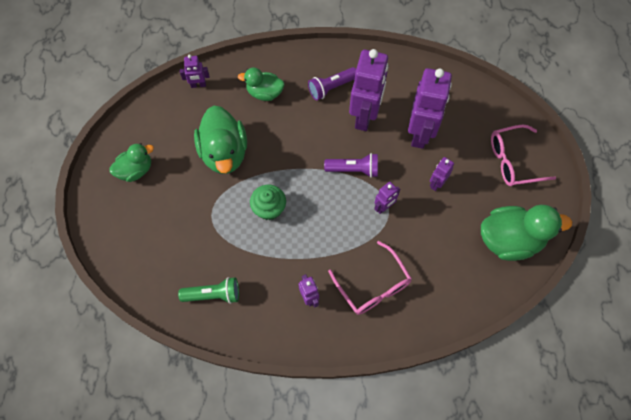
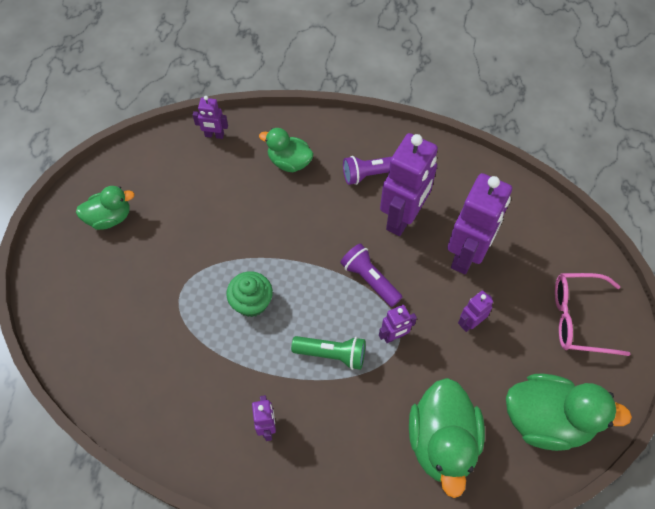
camera: 15 degrees right, 5 degrees down
green flashlight [178,277,239,304] -> green flashlight moved to [291,336,365,370]
green duck [194,105,247,174] -> green duck moved to [409,378,485,498]
purple flashlight [324,153,378,178] -> purple flashlight turned 150 degrees counterclockwise [340,243,402,307]
pink glasses [328,241,412,315] -> none

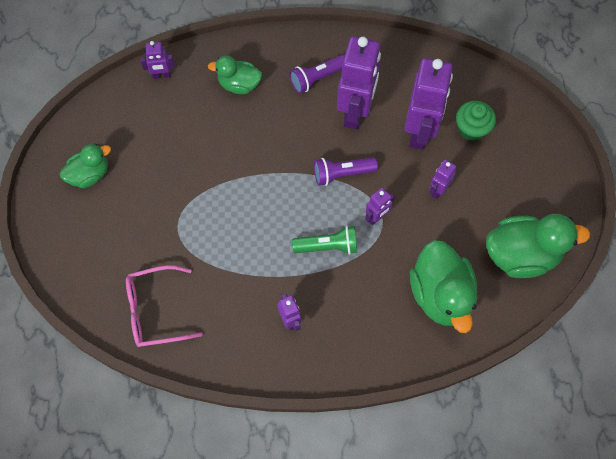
camera: 15 degrees left, 5 degrees up
green cupcake [226,271,273,317] -> green cupcake moved to [456,101,496,141]
purple flashlight [340,243,402,307] -> purple flashlight turned 45 degrees counterclockwise [314,157,378,186]
pink glasses [555,273,631,356] -> pink glasses moved to [126,265,203,347]

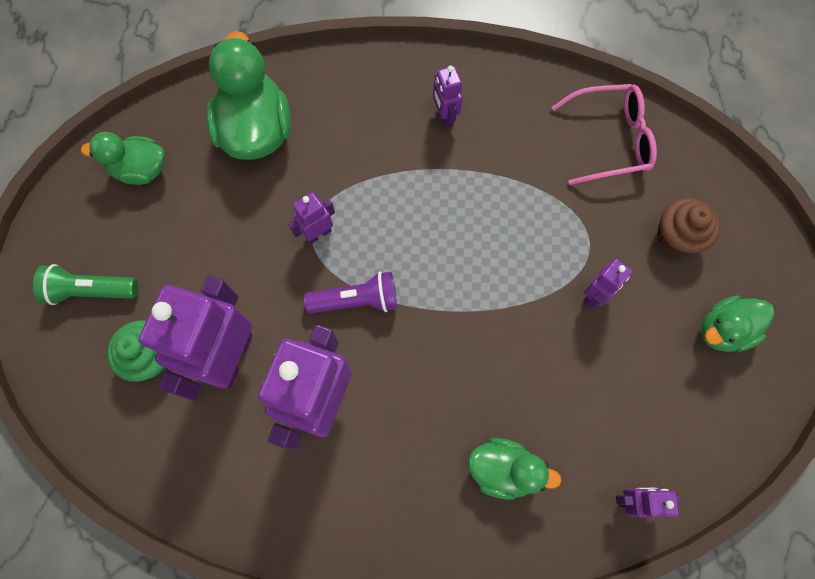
camera: 175 degrees left, 5 degrees up
purple flashlight [289,55,345,94] -> none
green flashlight [292,226,357,255] -> green flashlight moved to [33,264,138,305]
purple robot [429,159,457,199] -> purple robot moved to [583,259,632,309]
green duck [486,214,590,278] -> green duck [81,132,165,185], size x0.60
none -> brown cupcake [657,198,720,255]

